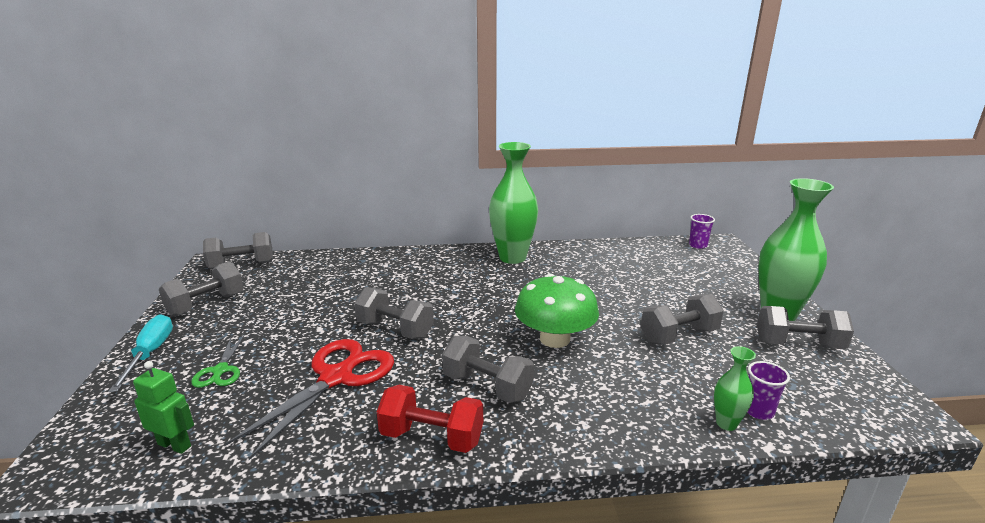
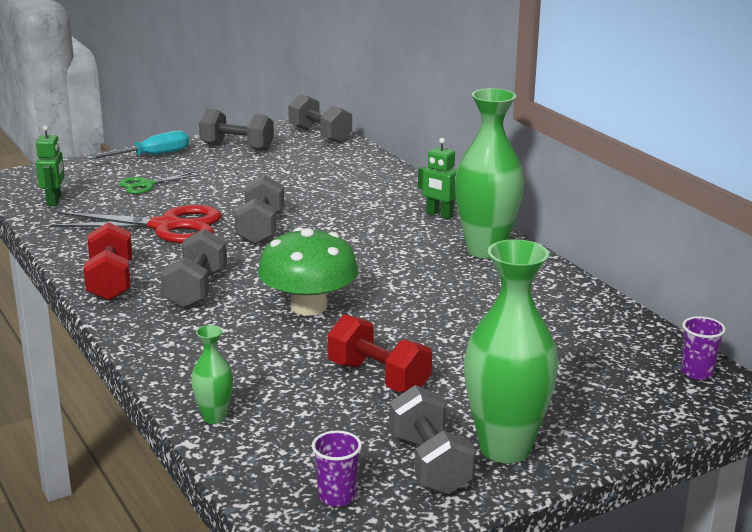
camera: 65 degrees right, 0 degrees up
grey dumbbell [641,294,724,345] -> red dumbbell [328,314,432,393]
purple cup [747,361,790,420] -> purple cup moved to [312,430,362,507]
none -> green robot [418,138,457,219]

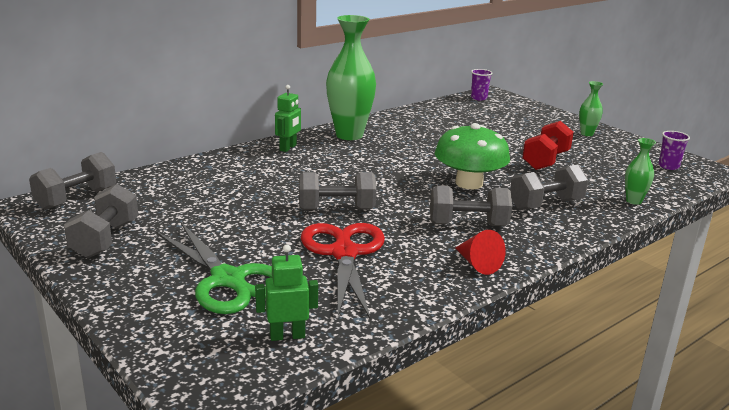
camera: 100 degrees left, 0 degrees up
red dumbbell [83,222,132,301] -> red cone [455,230,506,275]
turquoise screwdriver [86,130,189,160] -> none
green scissors [119,171,200,194] -> green scissors [156,223,272,314], size x1.94
grey dumbbell [389,385,476,495] -> grey dumbbell moved to [510,165,588,210]
green vase [464,239,559,463] -> green vase [579,81,603,136], size x0.47

